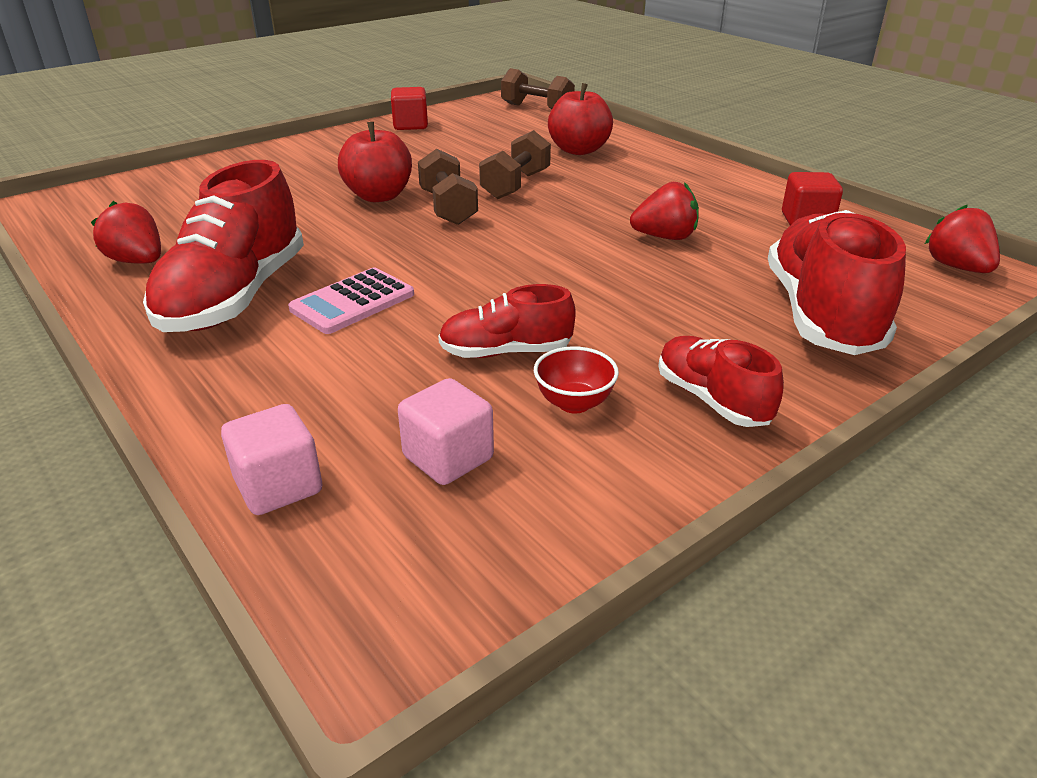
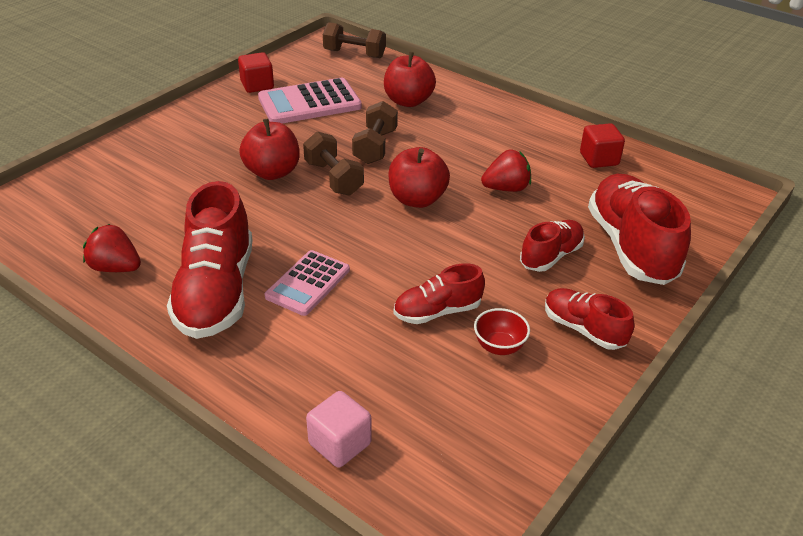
camera: 15 degrees left, 5 degrees up
pink cube [398,378,494,485] -> none
red strawberry [925,204,1000,273] -> none
none -> pink calculator [258,78,362,123]
none -> red apple [388,147,450,208]
none -> red shoe [520,220,585,272]

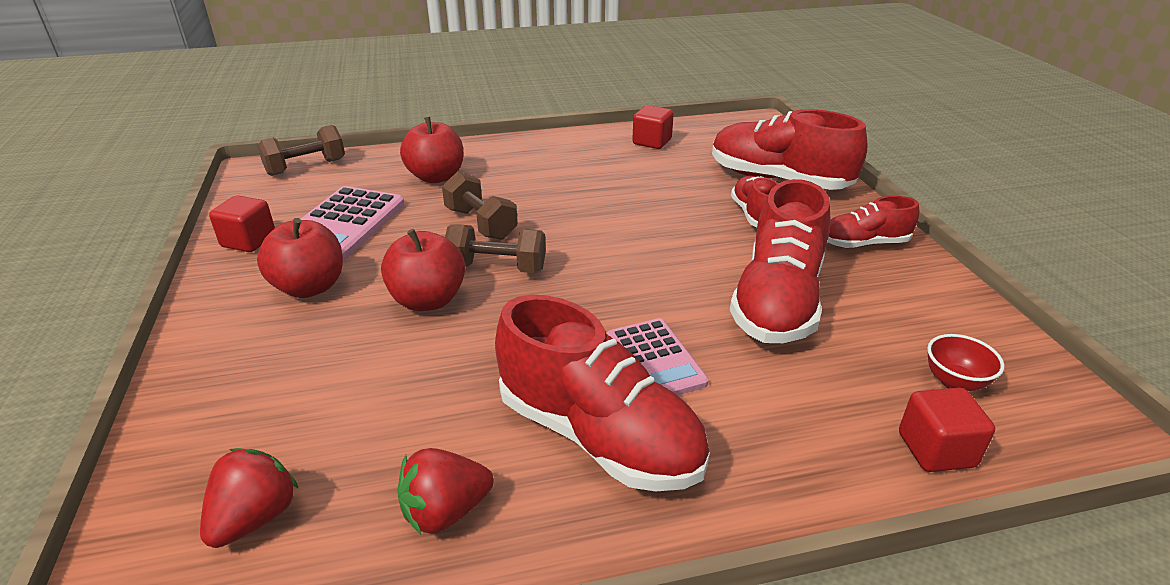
camera: 50 degrees left, 5 degrees down
pink cube [306,391,372,468] -> red cube [899,388,995,472]
red apple [388,147,450,208] -> red apple moved to [257,218,343,298]
red shoe [394,263,485,324] -> red shoe [730,179,830,343], size x1.82
red bowl [474,308,530,355] -> red bowl moved to [927,334,1004,391]
red strawberry [481,150,531,192] -> red strawberry moved to [200,448,299,548]

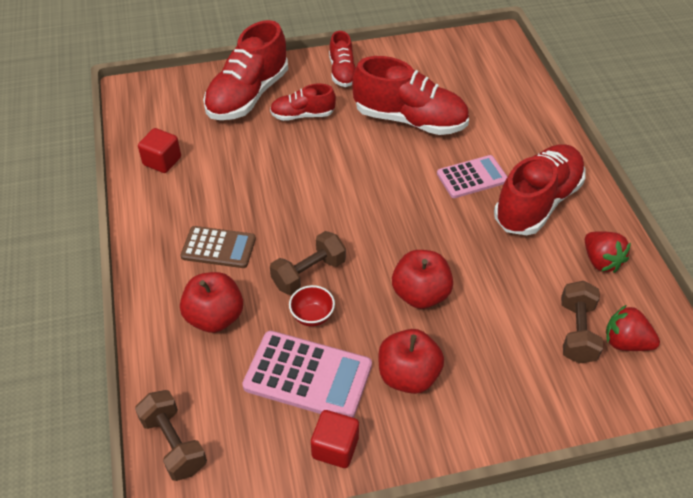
camera: 90 degrees left, 15 degrees up
brown dumbbell [445,224,546,273] -> brown dumbbell moved to [561,281,603,364]
red cube [899,388,995,472] -> none
red bowl [927,334,1004,391] -> red bowl moved to [289,285,335,327]
none -> brown calculator [181,226,256,268]

